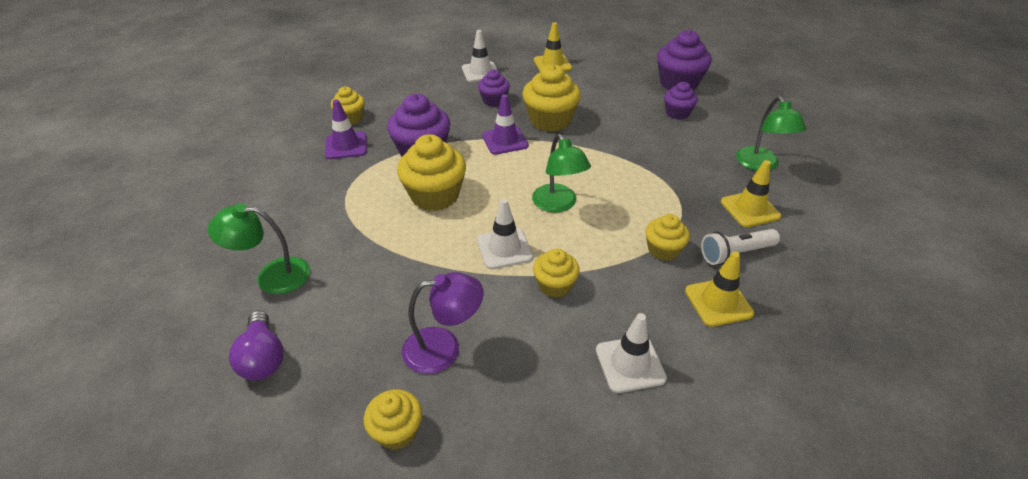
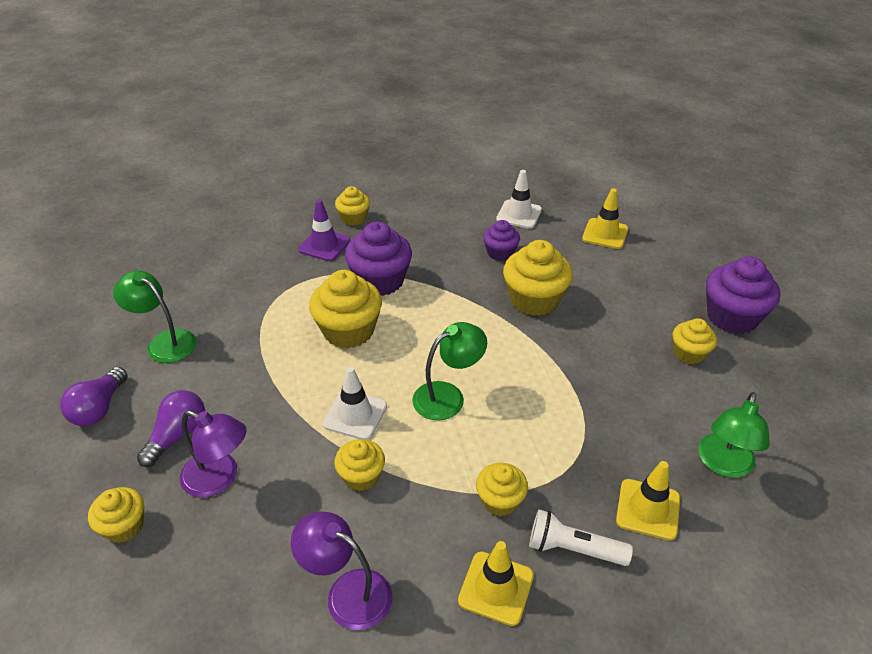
camera: 35 degrees right, 0 degrees up
purple traffic cone [482,94,529,154] -> none
green lamp [532,134,591,212] -> green lamp turned 135 degrees counterclockwise [412,322,487,420]
white traffic cone [596,313,667,393] -> purple lamp [291,511,393,630]
purple cupcake [664,82,698,120] -> yellow cupcake [672,318,717,364]
none -> purple light bulb [137,390,205,467]

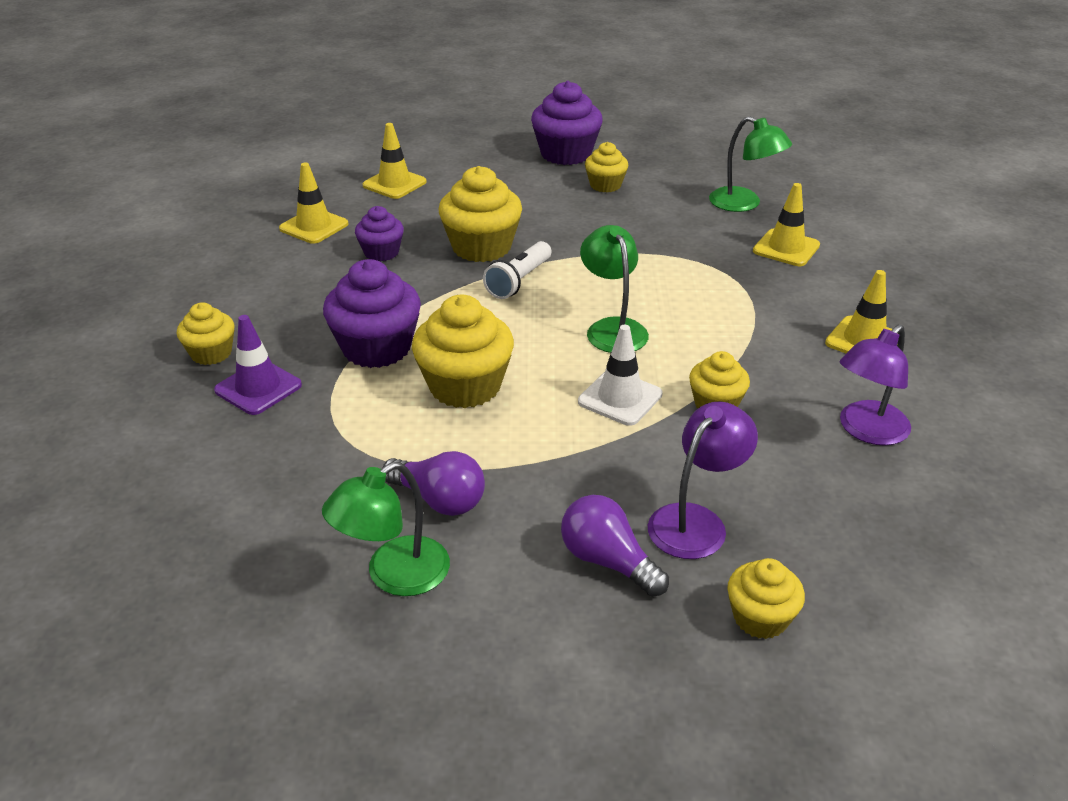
camera: 75 degrees left, 5 degrees down
purple light bulb [60,367,127,426] -> purple light bulb moved to [383,451,485,516]
yellow cupcake [476,463,528,516] -> none
white traffic cone [496,170,542,229] -> yellow traffic cone [279,163,349,244]
white flashlight [529,509,633,566] -> white flashlight moved to [483,241,551,299]

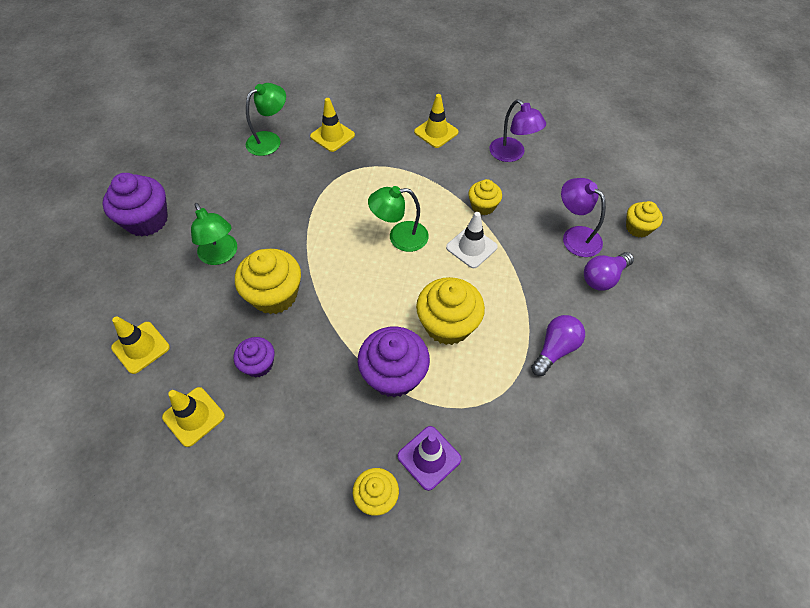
camera: 80 degrees left, 20 degrees up
green lamp [322,462,450,596] -> green lamp moved to [191,203,237,265]
white flashlight [483,241,551,299] -> none
yellow cupcake [585,142,628,192] -> none

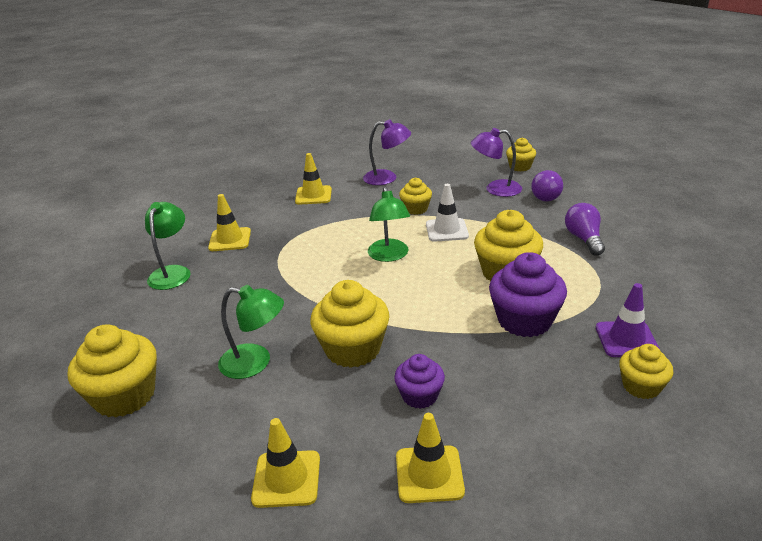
camera: 45 degrees left, 25 degrees down
purple cupcake [102,173,168,237] -> yellow cupcake [68,324,157,418]
green lamp [368,186,429,252] -> green lamp turned 45 degrees counterclockwise [368,187,410,262]

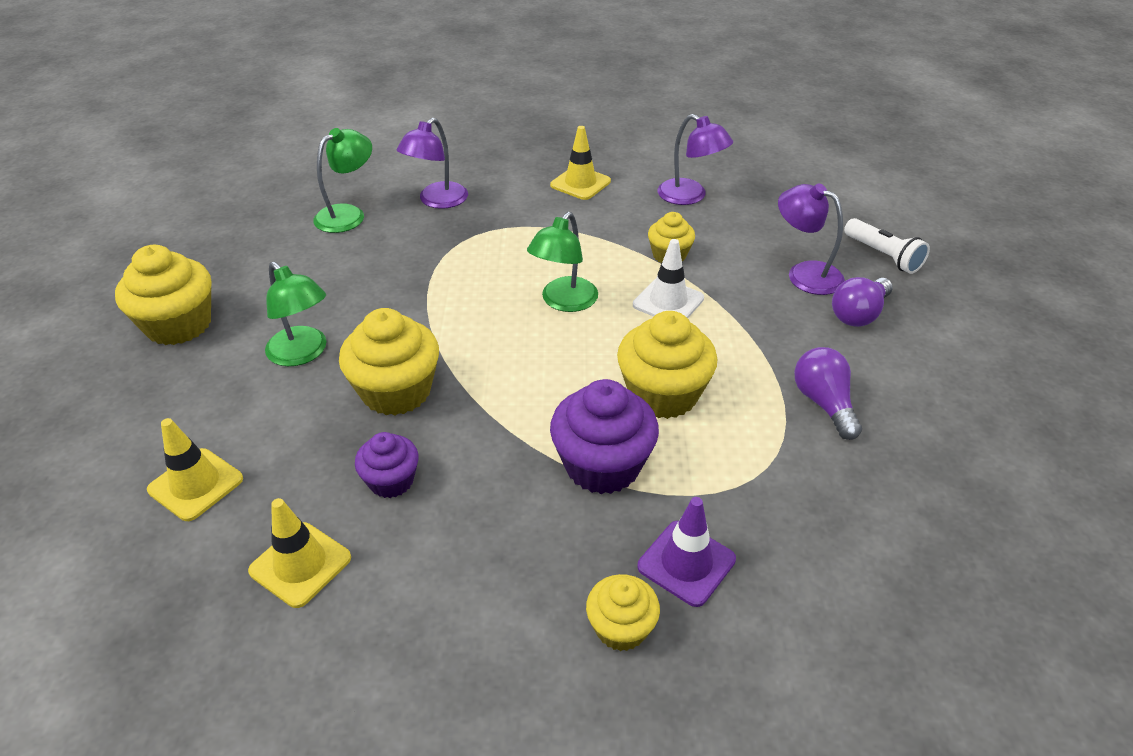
camera: 35 degrees right, 10 degrees up
yellow traffic cone [208,194,251,251] -> purple lamp [396,118,468,209]
yellow cupcake [506,138,536,172] -> white flashlight [844,218,930,274]
purple light bulb [565,203,605,256] -> purple light bulb turned 45 degrees counterclockwise [794,347,862,440]

